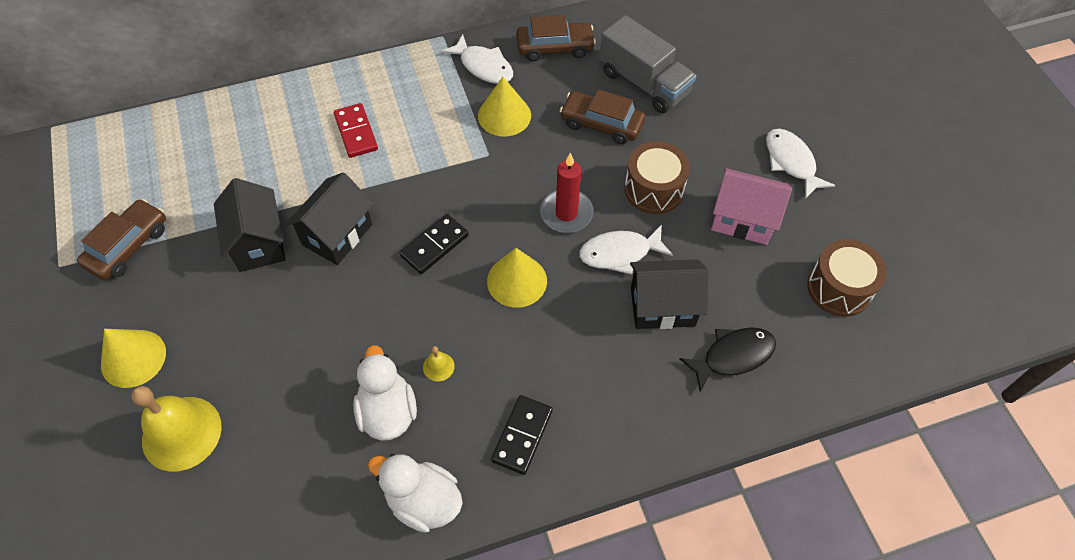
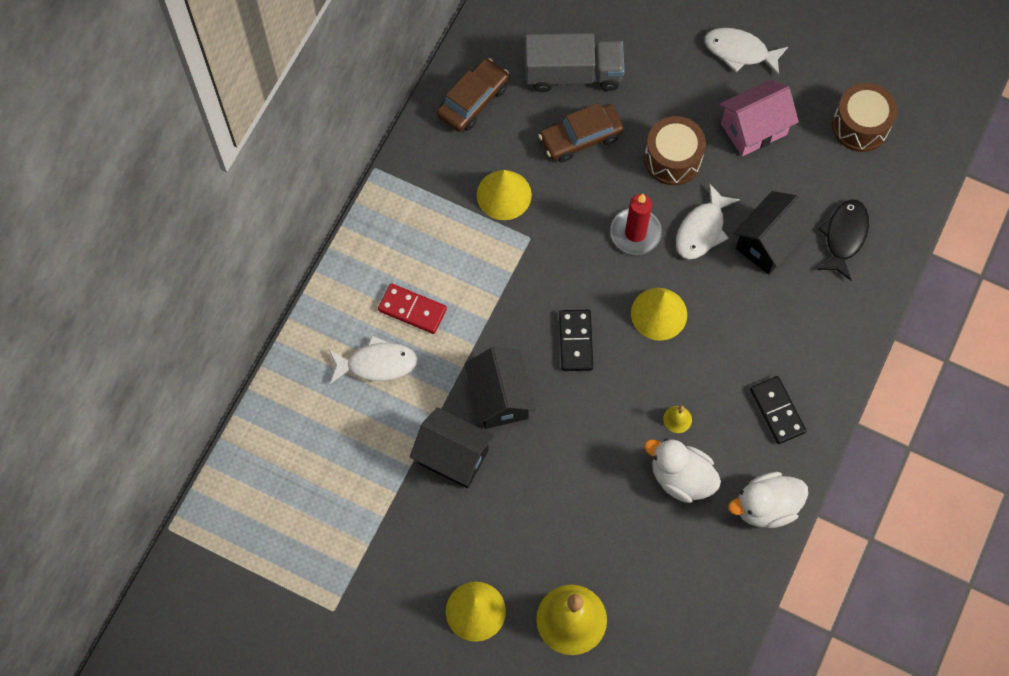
camera: 45 degrees left, 10 degrees up
brown car [77,199,166,280] -> none
white fish [441,34,513,84] -> white fish moved to [329,336,417,384]

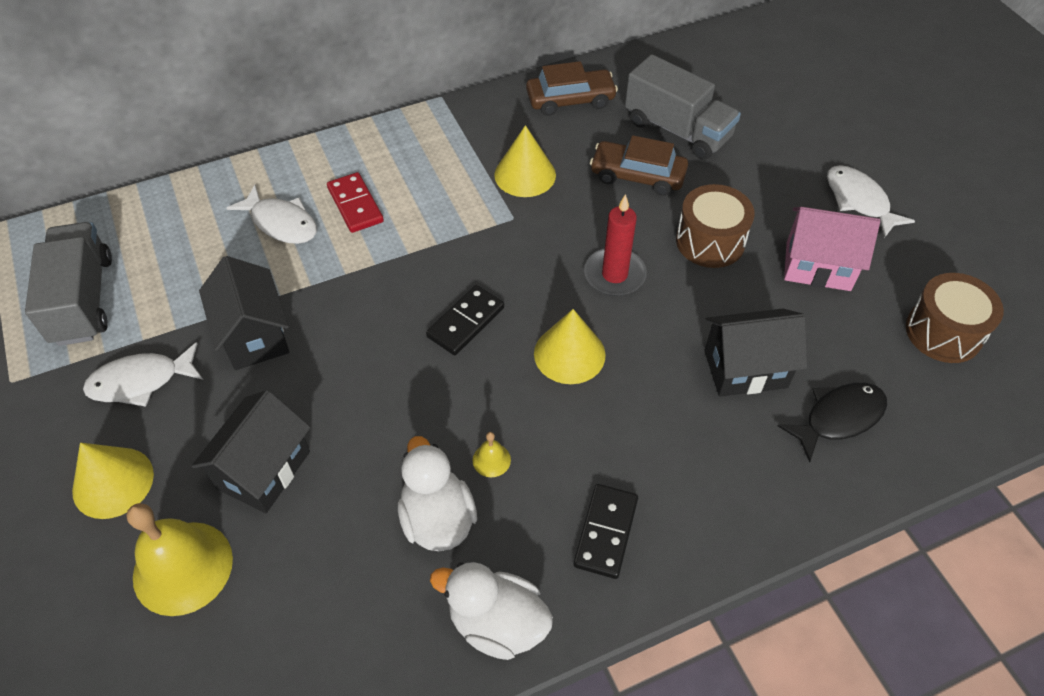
camera: 40 degrees right, 15 degrees down
black house [464,347,536,429] -> black house moved to [192,390,311,513]
white fish [676,183,740,260] -> white fish moved to [83,342,203,406]
none -> grey truck [25,222,112,346]

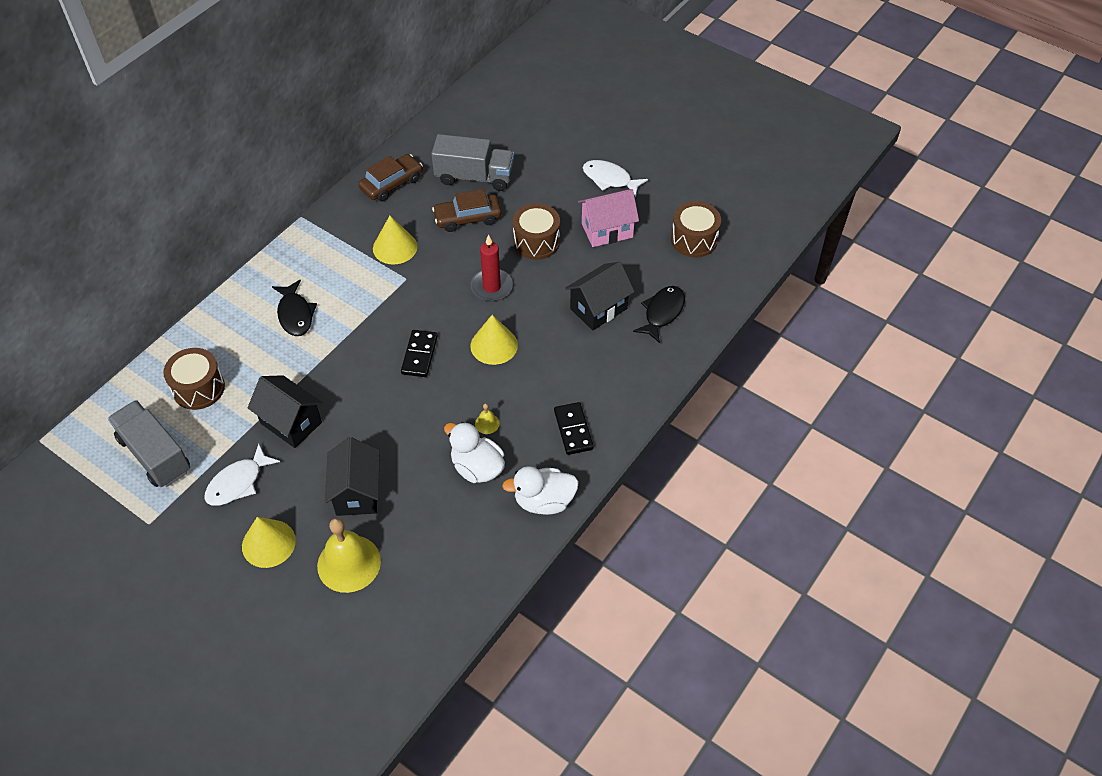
camera: 30 degrees left, 0 degrees up
white fish [227,185,317,244] -> none
red domino [327,172,384,233] -> black fish [272,280,317,336]
none -> brown drum [163,348,225,410]

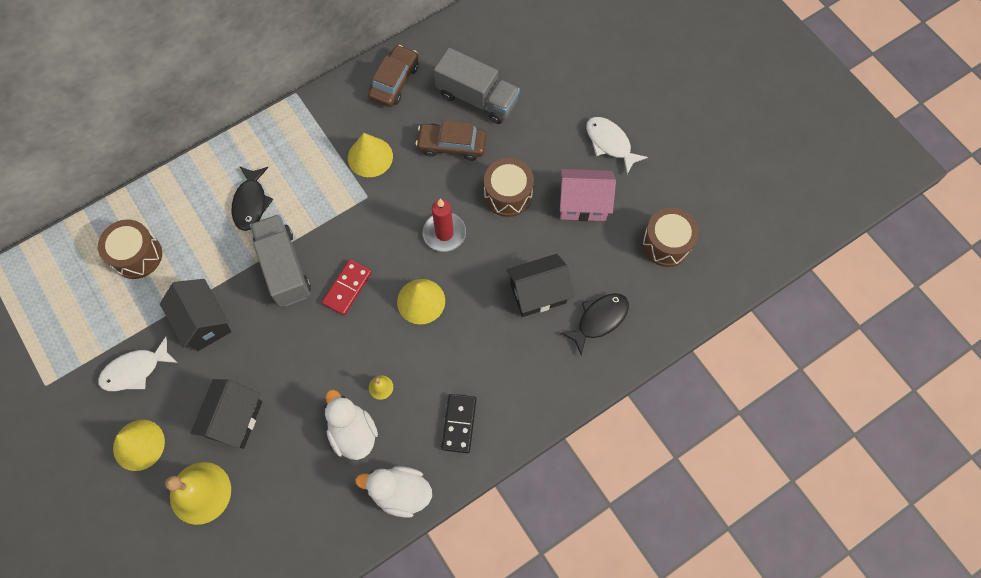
camera: 20 degrees right, 15 degrees up
grey truck [108,400,190,487] -> grey truck moved to [250,214,311,307]
brown car [358,154,423,202] -> brown car turned 45 degrees counterclockwise [368,45,419,107]
black domino [401,330,438,377] -> red domino [322,259,372,315]

